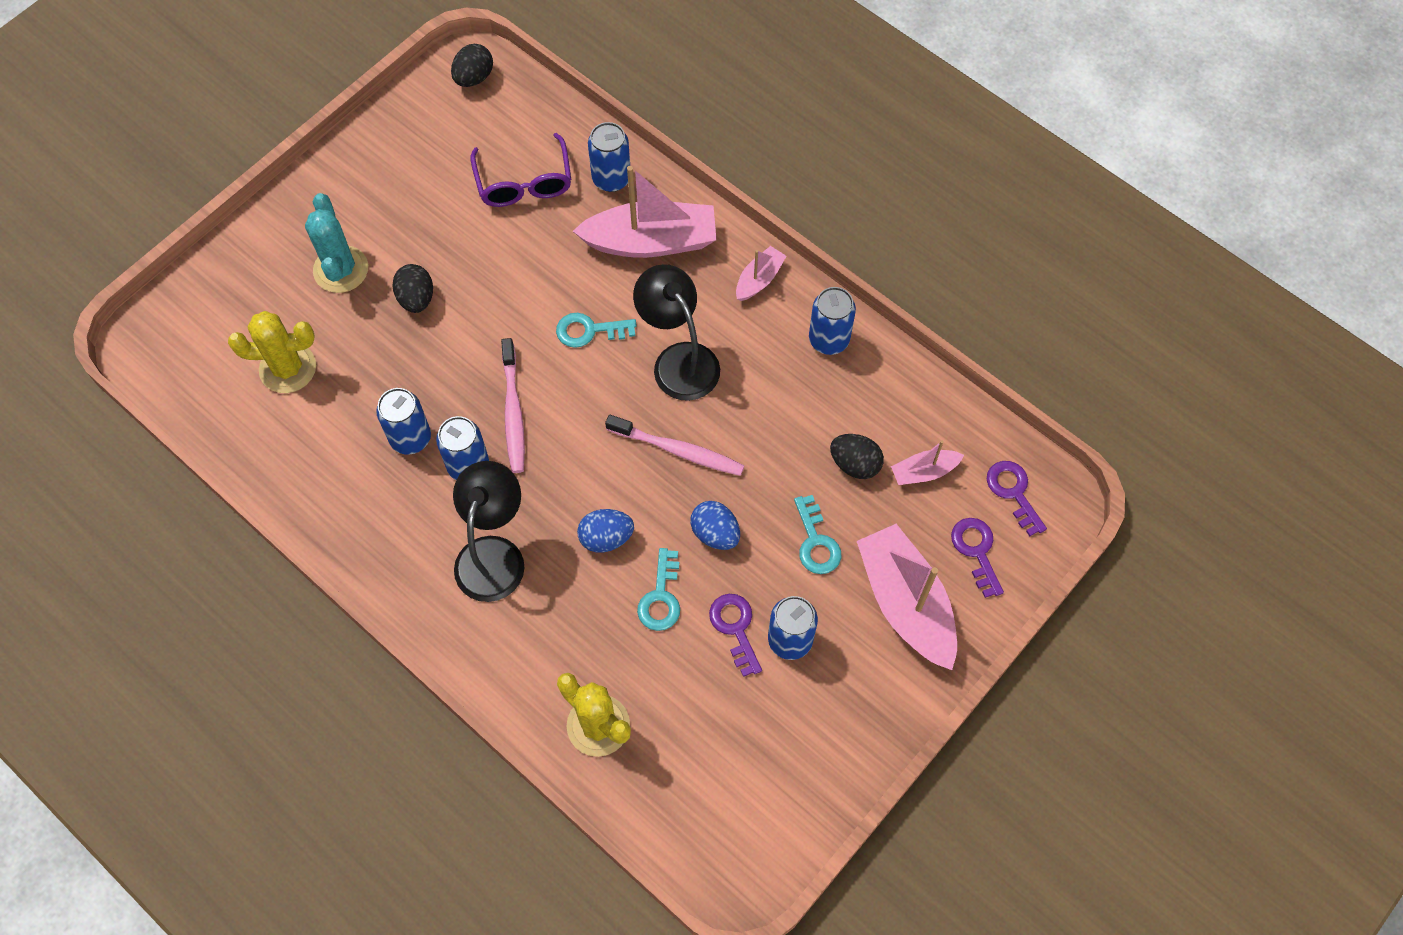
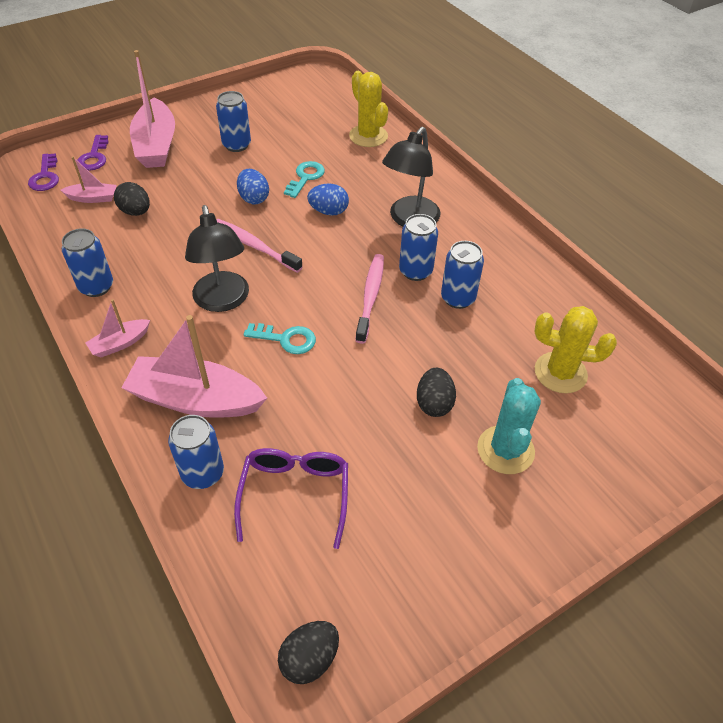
camera: 165 degrees left, 15 degrees down
purple key [709,594,762,677] -> none
turquoise key [794,495,841,574] -> none

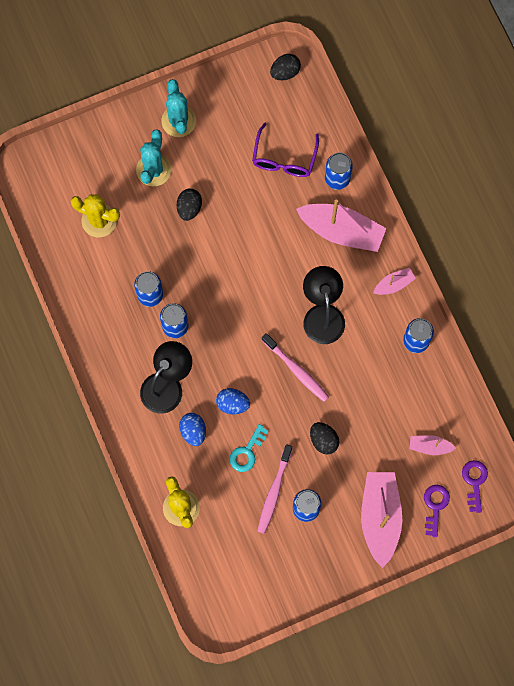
camera: 170 degrees left, 25 degrees up
black egg [114,182,150,216] -> black egg moved to [310,422,339,454]
blue egg [237,169,269,205] -> blue egg moved to [179,413,206,446]
turquoise key [243,323,316,354] -> none
pink toothbrush [355,254,384,344] -> pink toothbrush moved to [257,444,293,534]
none -> turquoise cactus [161,79,196,137]

